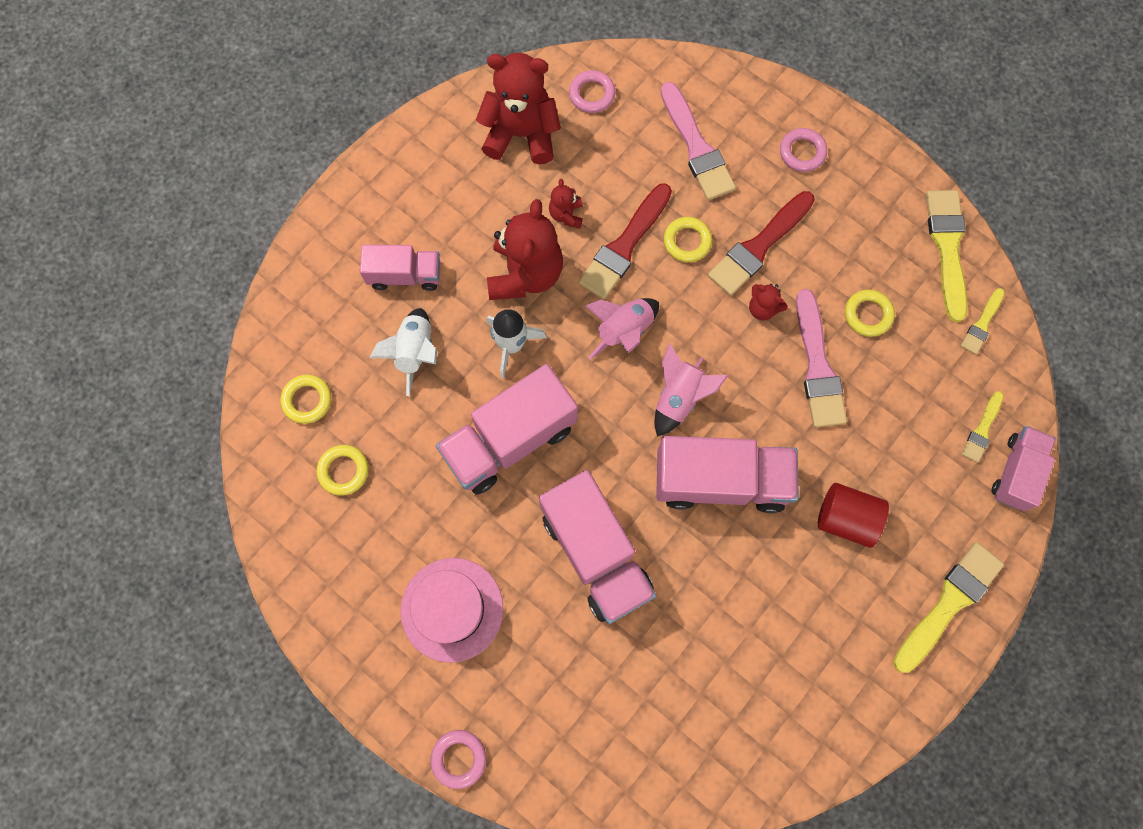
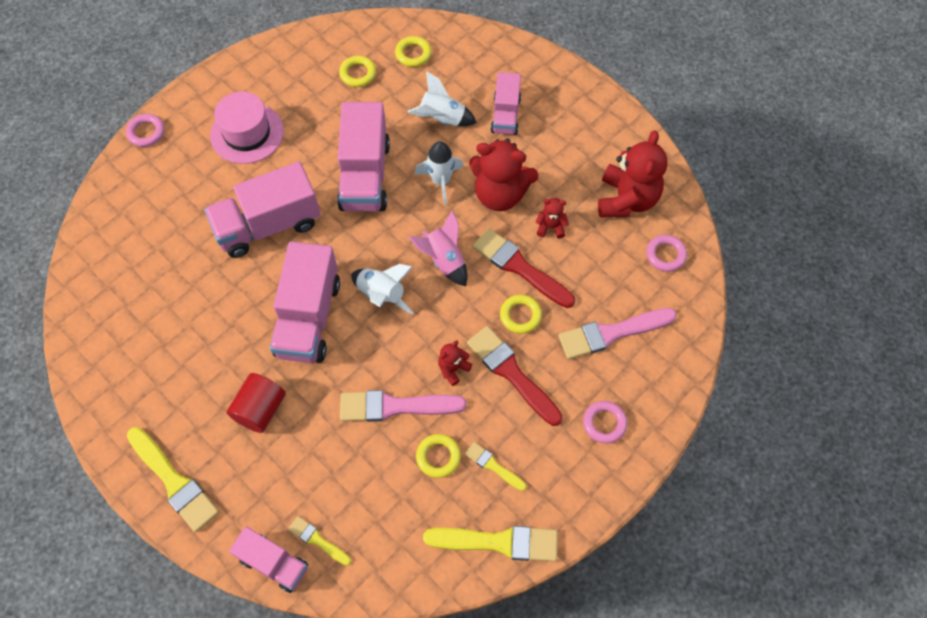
camera: 95 degrees right, 10 degrees down
pink truck [436,364,578,495] -> pink truck turned 150 degrees counterclockwise [337,102,390,211]
pink rocket [654,344,729,437] -> white rocket [351,264,414,315]
yellow brush [961,288,1005,354] -> yellow brush moved to [465,442,527,491]

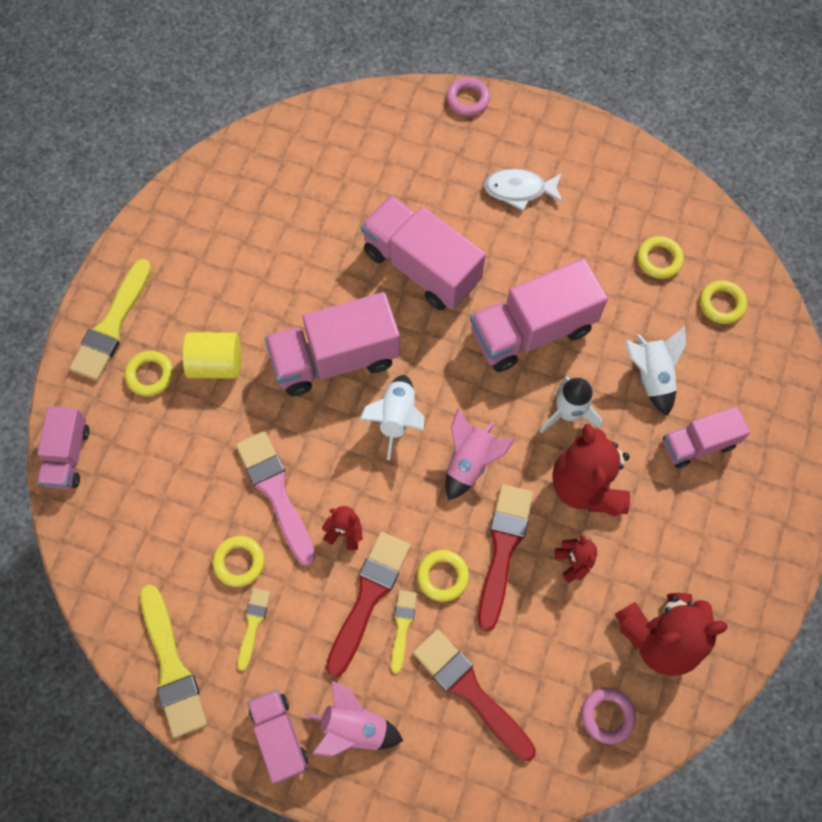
camera: 65 degrees right, 5 degrees up
pink hat [210,92,284,164] -> white fish [484,169,563,211]
red cylinder [227,373,286,433] -> yellow cylinder [182,332,241,379]
yellow brush [288,516,351,566] -> yellow brush moved to [391,590,417,674]
pink brush [558,308,677,359] -> red brush [413,629,536,761]
pink ring [583,401,627,444] -> pink rocket [305,681,403,757]
none -> yellow ring [125,351,173,396]
none -> pink truck [247,690,308,783]

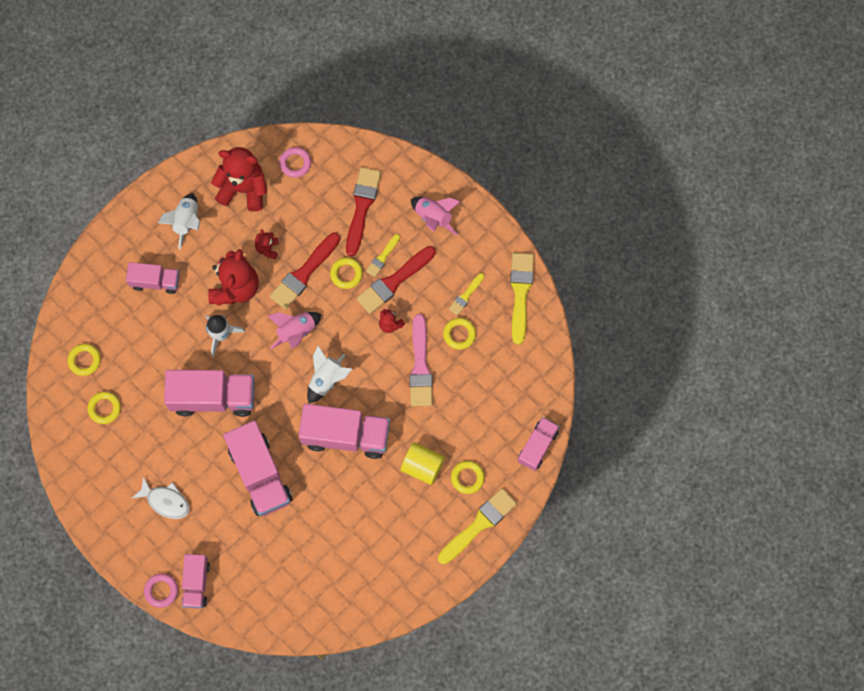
camera: 155 degrees left, 5 degrees up
pink truck [247,690,308,783] -> pink truck moved to [182,554,210,609]
red brush [413,629,536,761] -> red brush turned 150 degrees counterclockwise [346,167,381,256]
white rocket [625,326,686,416] -> white rocket moved to [158,193,200,249]

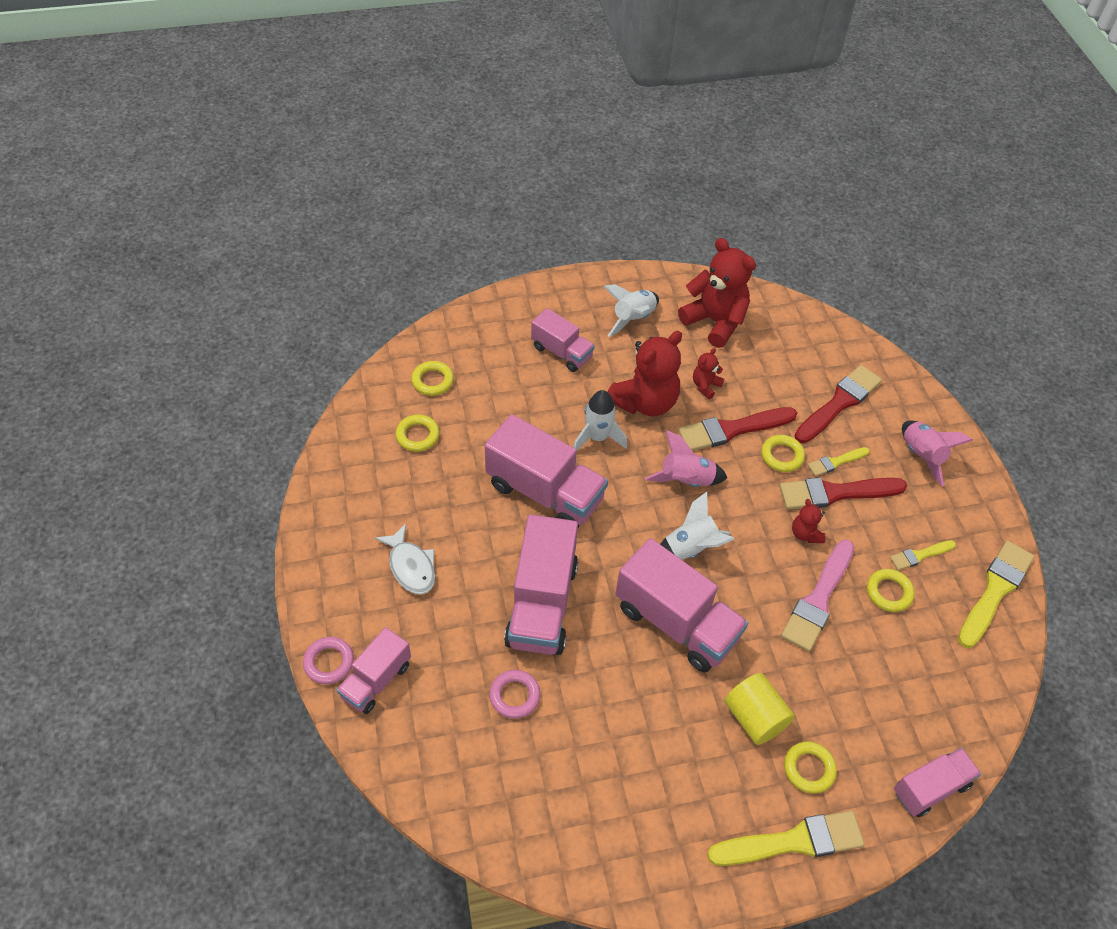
camera: 30 degrees right, 20 degrees down
pink ring [279,147,311,178] -> pink ring moved to [489,670,541,719]

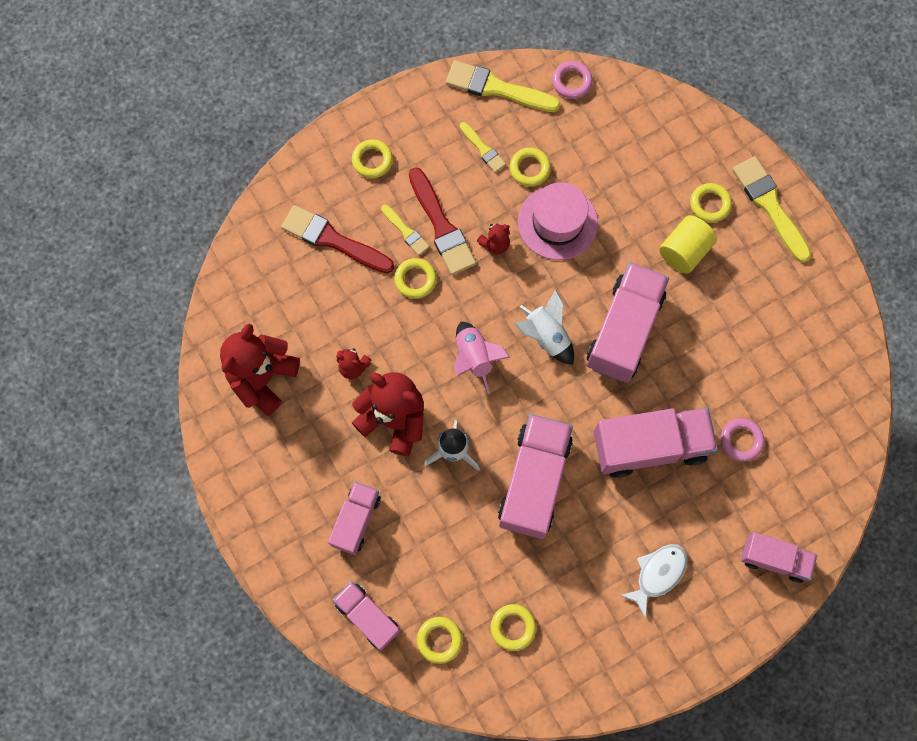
camera: 105 degrees left, 20 degrees up
pink ring [303,637,354,684] -> pink ring moved to [552,61,593,99]
white rocket [603,284,659,337] -> none
red brush [678,407,797,451] -> none
pink brush [781,539,854,652] -> pink hat [518,182,598,260]
pink truck [894,748,981,817] -> pink truck moved to [333,581,400,650]
pink rocket [902,421,973,486] -> yellow ring [352,139,393,178]

